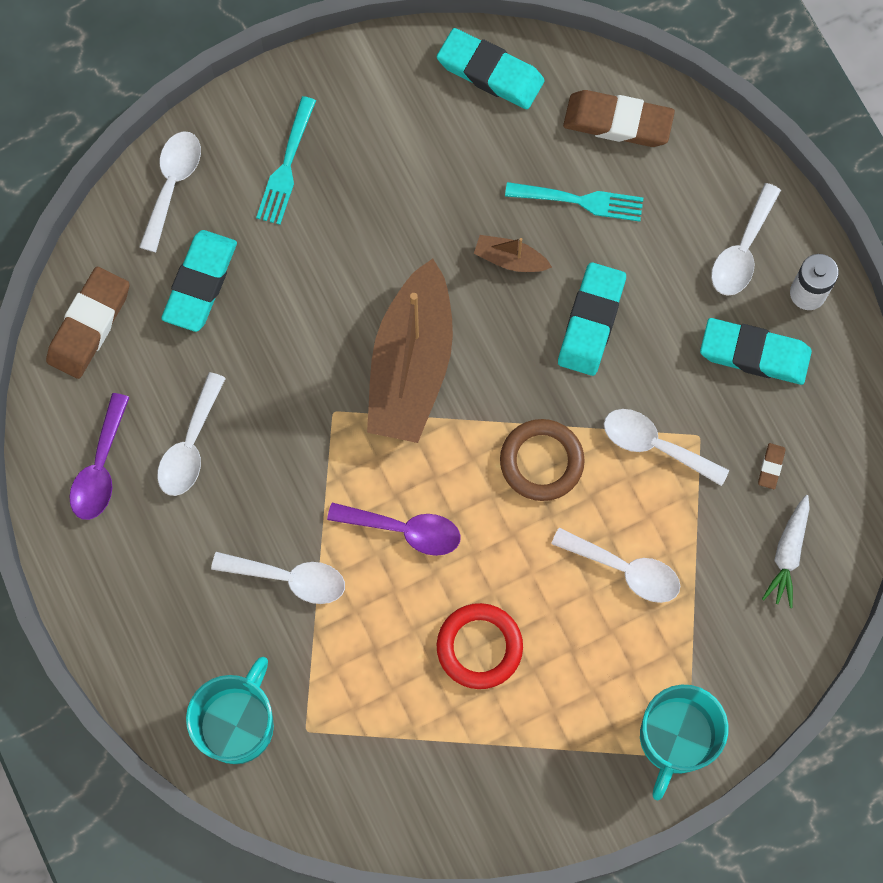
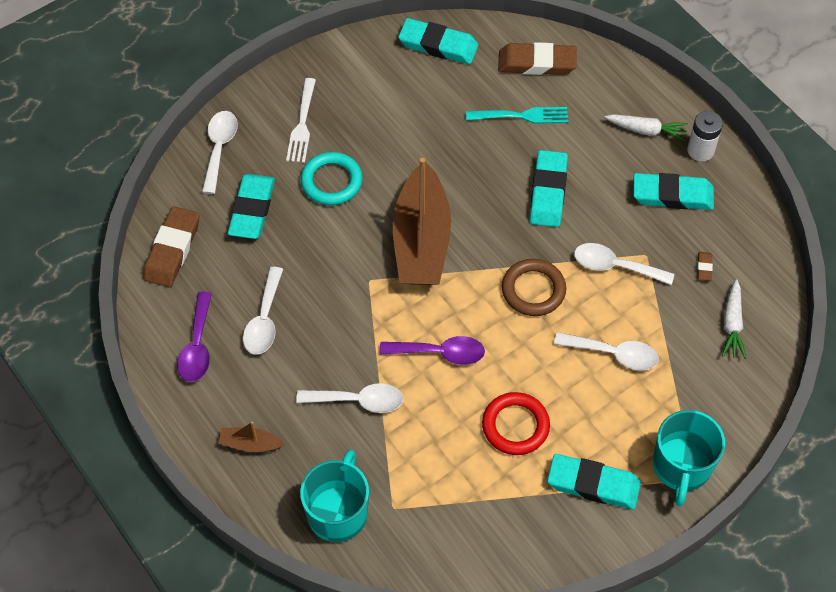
camera: 10 degrees left, 15 degrees down
turquoise fork [256,96,316,225] -> white fork [286,78,316,163]
brown boat [474,235,552,272] -> brown boat moved to [218,422,284,452]
white spoon [711,183,781,296] -> white carrot [605,114,688,141]
none -> turquoise ring [301,152,363,205]
none -> turquoise eraser [547,454,641,509]

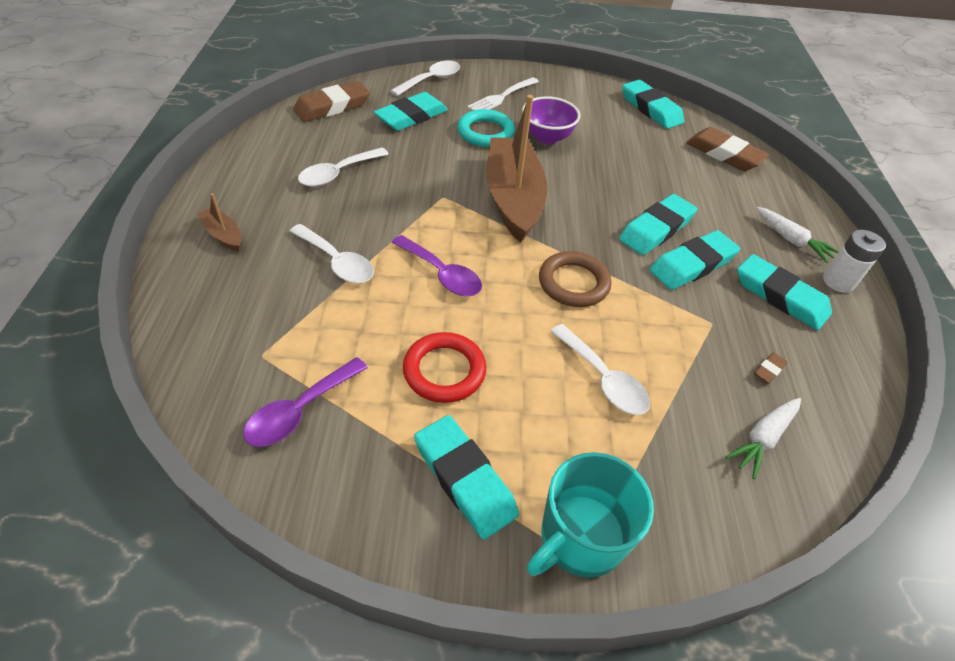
camera: 35 degrees right, 10 degrees down
purple spoon [177,291,212,382] -> purple spoon moved to [243,357,368,447]
turquoise mug [300,449,369,542] -> none
brown boat [393,158,451,285] -> brown boat turned 135 degrees clockwise [486,95,548,243]
turquoise fork [466,107,568,124] -> none
white spoon [574,243,674,285] -> none
none -> purple bowl [522,96,581,145]
none -> turquoise eraser [650,230,740,290]

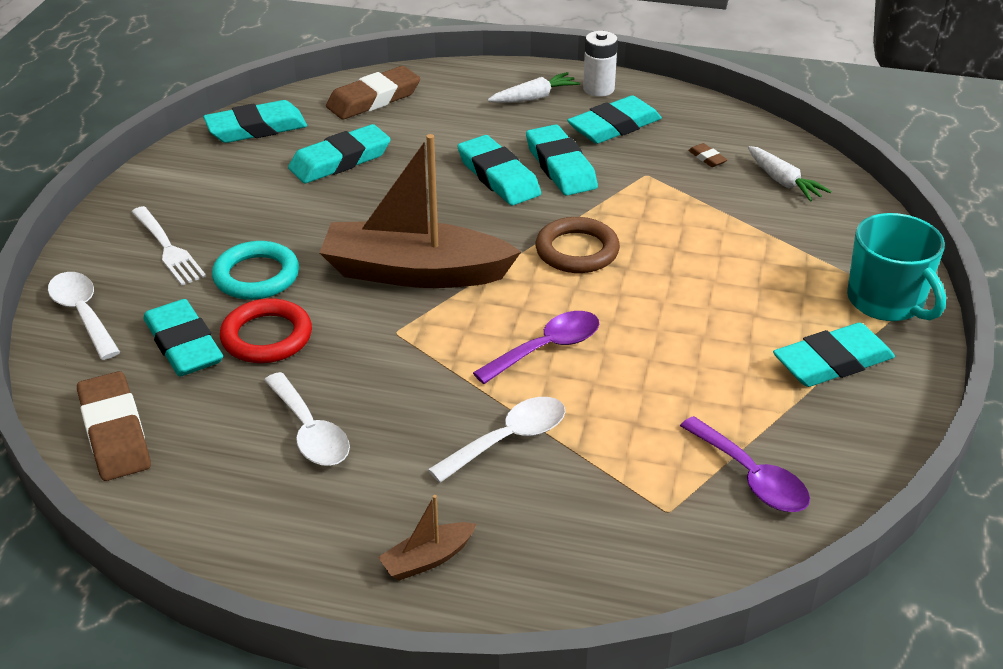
camera: 75 degrees left, 10 degrees down
red ring [403,332,486,403] -> red ring moved to [220,298,312,363]
purple bowl [522,96,581,145] -> none
white spoon [550,324,650,415] -> none
none -> turquoise eraser [288,124,391,183]

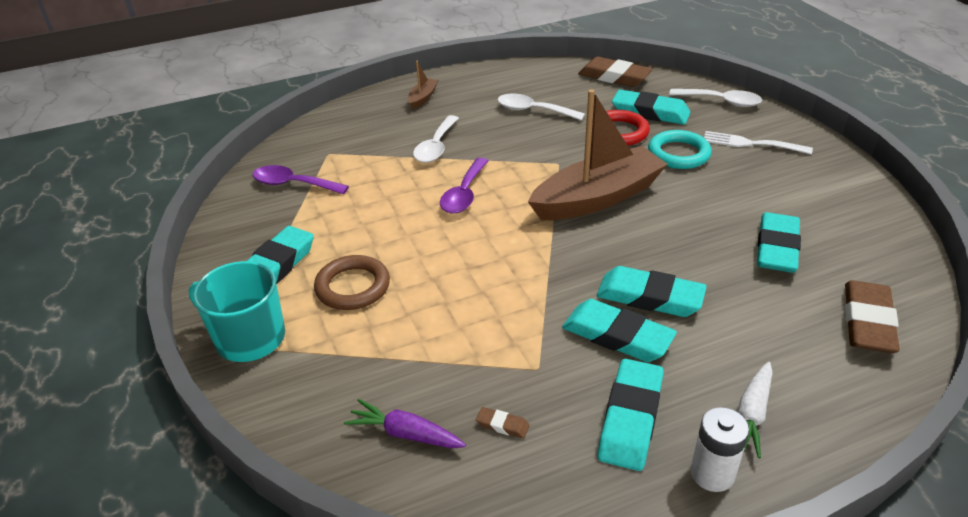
camera: 145 degrees right, 0 degrees up
turquoise eraser [203,100,307,143] -> none
brown ring [536,217,620,273] -> brown ring moved to [314,255,390,310]
white carrot [748,146,832,202] -> purple carrot [344,399,466,448]

